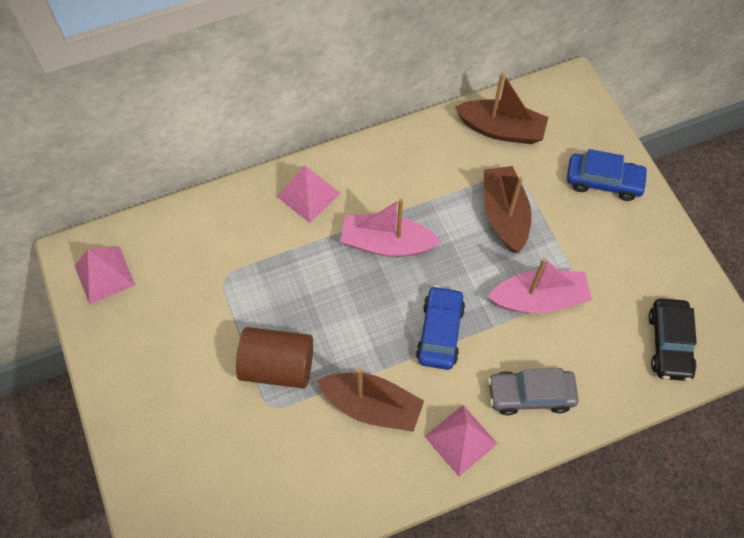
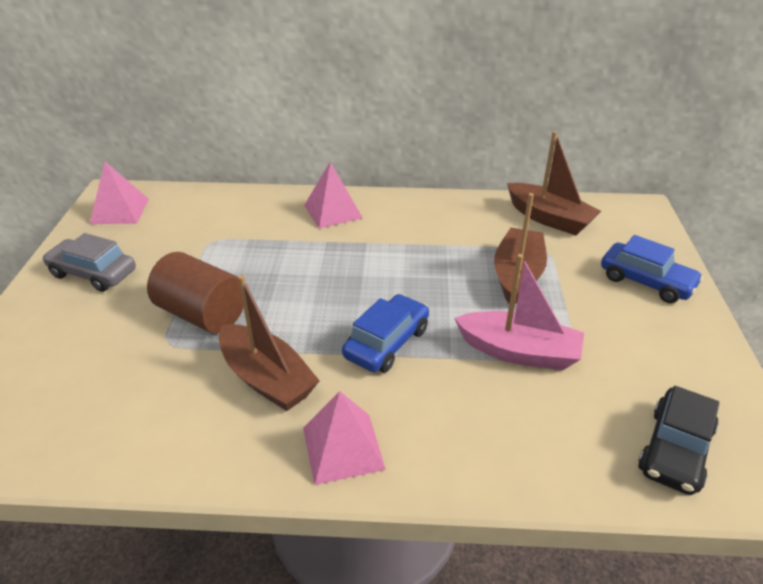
camera: 25 degrees right, 25 degrees down
pink boat [340,198,441,257] -> none
grey car [488,368,579,415] -> grey car moved to [43,233,136,292]

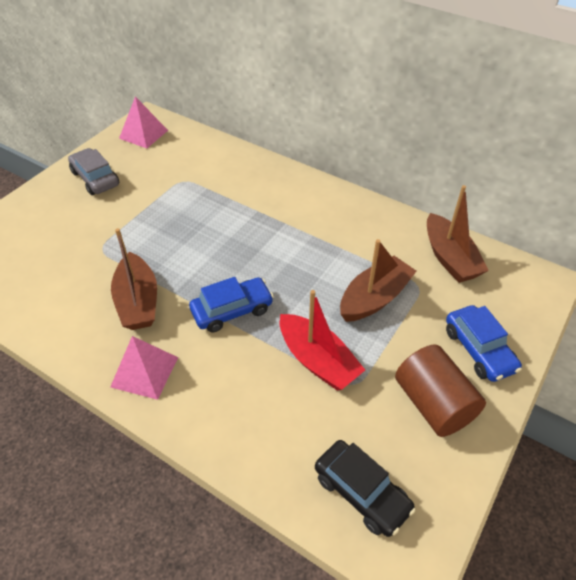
camera: 30 degrees right, 10 degrees up
brown cylinder [147,252,244,333] -> brown cylinder moved to [395,345,486,437]
pink pyramid [304,162,363,228] -> none
pink boat [454,254,584,370] -> red boat [280,290,365,391]
black car [638,386,719,495] -> black car turned 105 degrees counterclockwise [315,440,416,537]

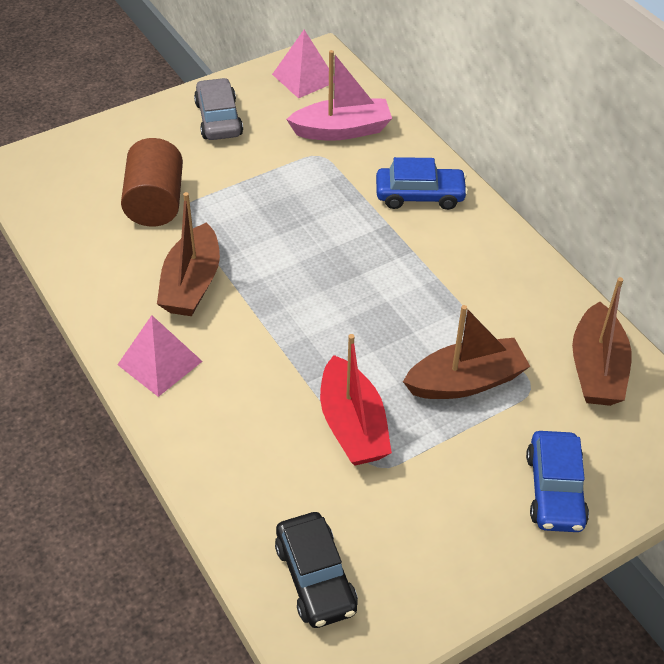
camera: 25 degrees right, 0 degrees up
blue car [189,277,274,333] -> blue car moved to [376,157,468,210]
brown cylinder [395,345,486,437] -> brown cylinder moved to [121,138,183,226]
none -> pink boat [286,50,392,141]

